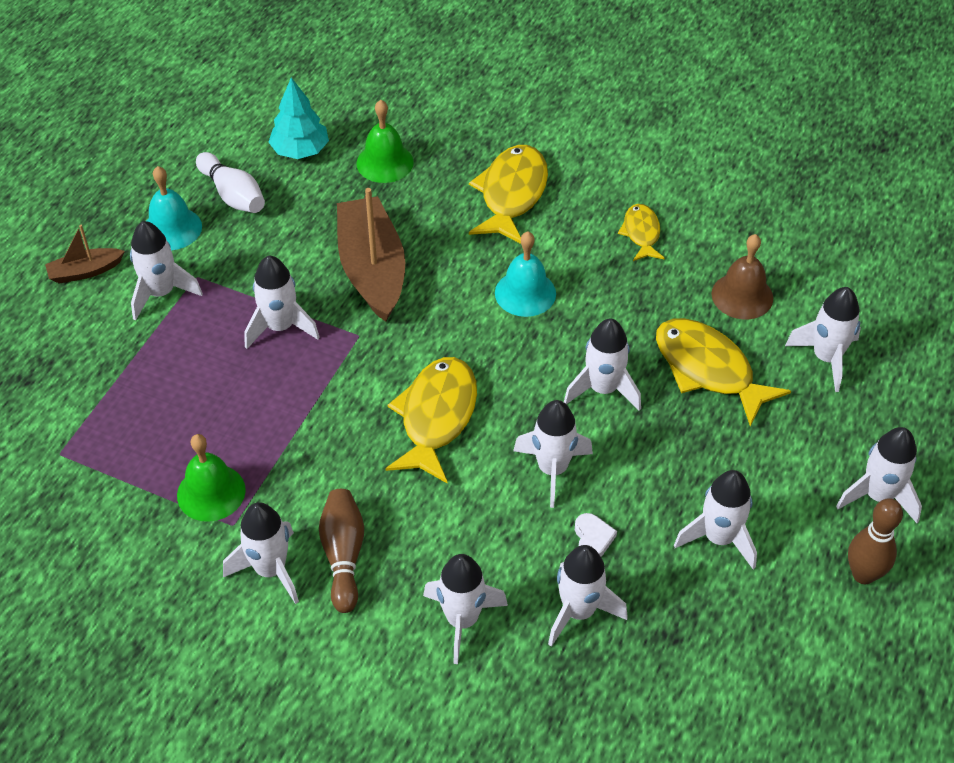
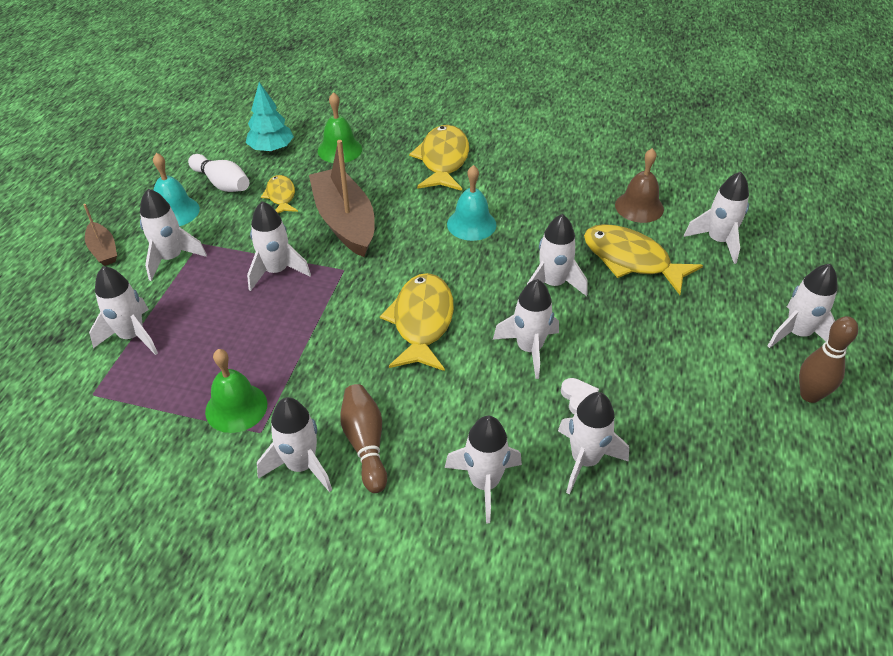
camera: 10 degrees left, 5 degrees down
brown boat [45,225,125,284] -> brown boat turned 90 degrees counterclockwise [83,204,117,266]
yellow fish [618,204,665,261] -> yellow fish moved to [261,175,298,213]
white rocket [674,470,757,569] -> white rocket moved to [89,266,158,355]

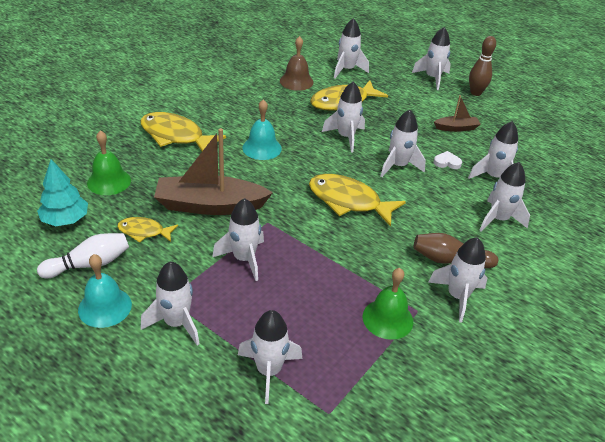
camera: 70 degrees left, 5 degrees down
brown boat [83,204,117,266] -> brown boat moved to [434,95,481,132]

